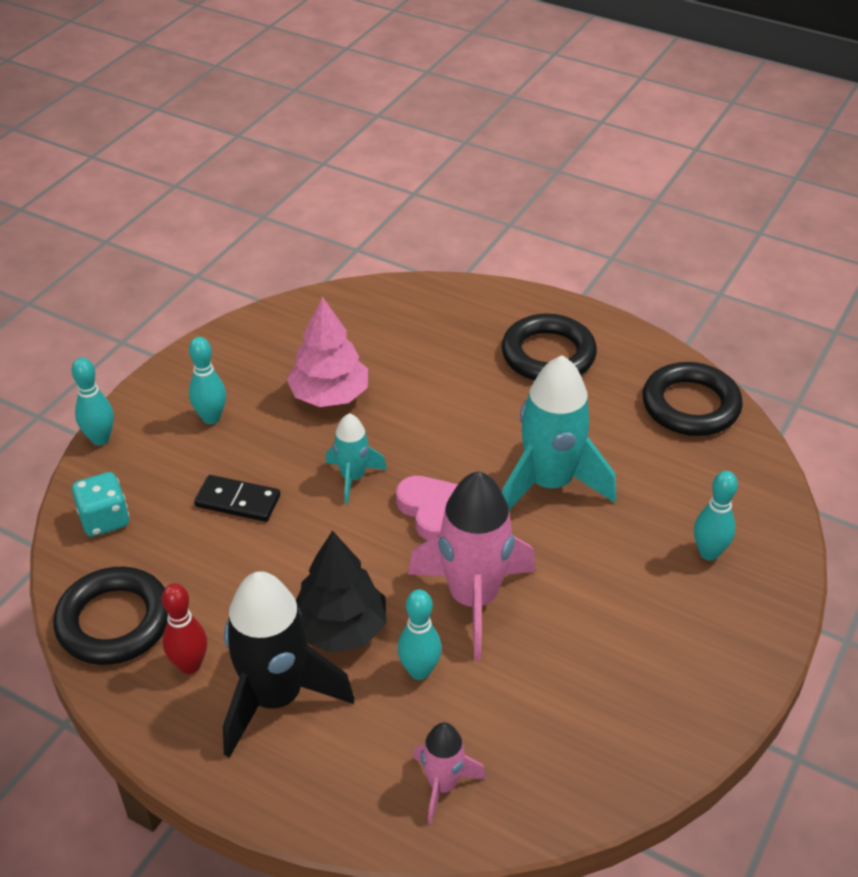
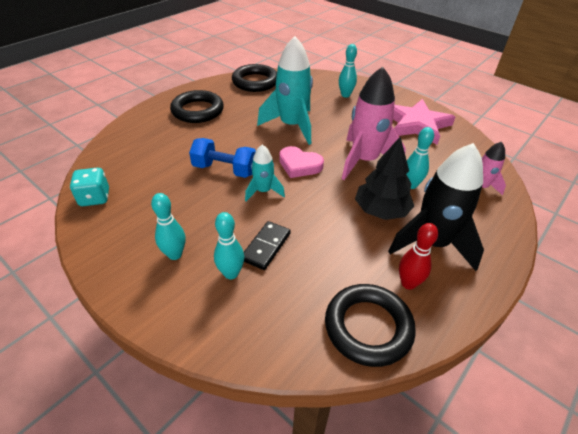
camera: 80 degrees left, 0 degrees up
turquoise bowling pin [72,358,114,445] -> turquoise bowling pin moved to [214,212,244,279]
turquoise dice [72,472,129,537] -> turquoise dice moved to [70,168,109,206]
pink tree [287,297,368,407] -> none
pink heart [396,476,458,540] -> pink heart turned 135 degrees counterclockwise [279,146,324,178]
none -> blue dumbbell [189,138,256,178]
none -> pink star [393,99,455,145]

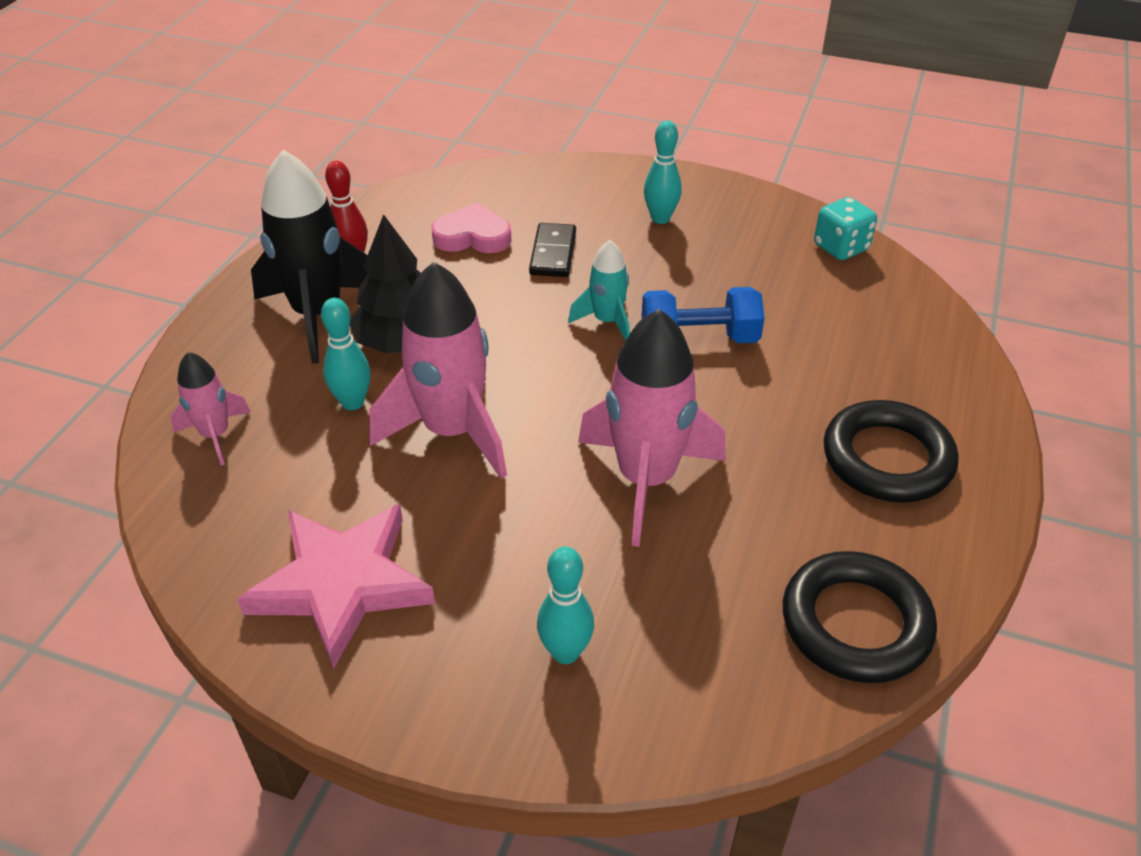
camera: 160 degrees right, 0 degrees up
turquoise bowling pin [214,212,244,279] -> none
turquoise rocket [257,36,313,145] -> pink rocket [578,309,726,547]
pink heart [279,146,324,178] -> pink heart moved to [432,203,512,253]
black ring [325,284,416,367] -> none

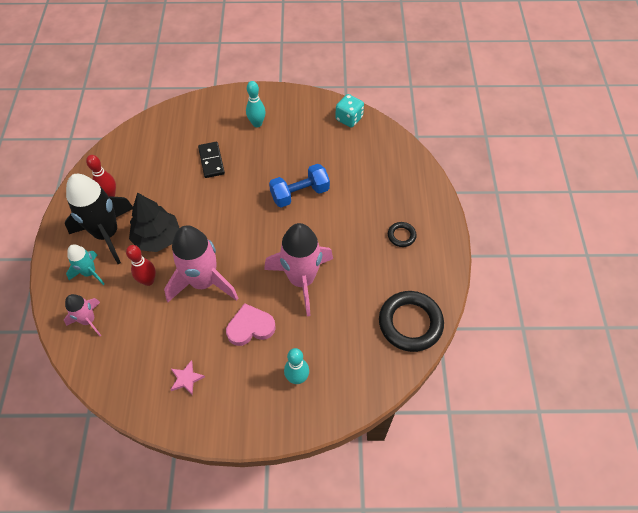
camera: 20 degrees left, 15 degrees up
pink star [237,504,435,669] -> pink star [170,360,205,395], size x0.41
turquoise bowling pin [321,298,370,410] -> red bowling pin [126,245,156,286]
pink heart [432,203,512,253] -> pink heart moved to [226,303,276,346]
turquoise rocket [568,240,630,341] -> turquoise rocket moved to [66,244,104,285]
black ring [824,400,958,503] -> black ring [388,222,417,247], size x0.48

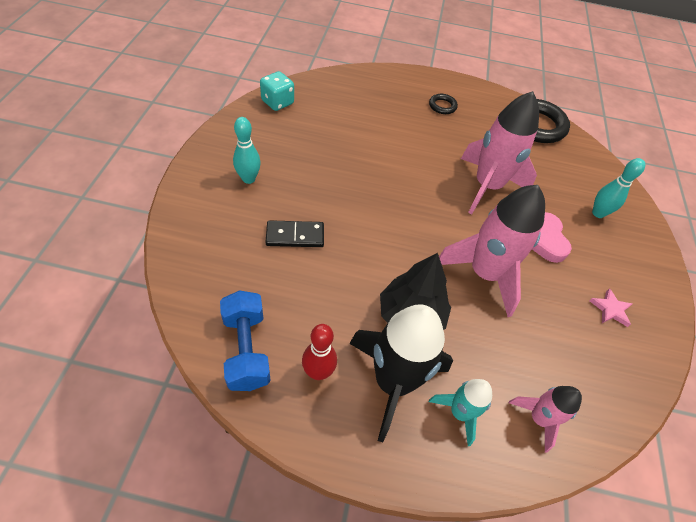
camera: 85 degrees left, 5 degrees down
red bowling pin [126,245,156,286] -> none
blue dumbbell [269,164,330,208] -> blue dumbbell moved to [220,290,271,391]

